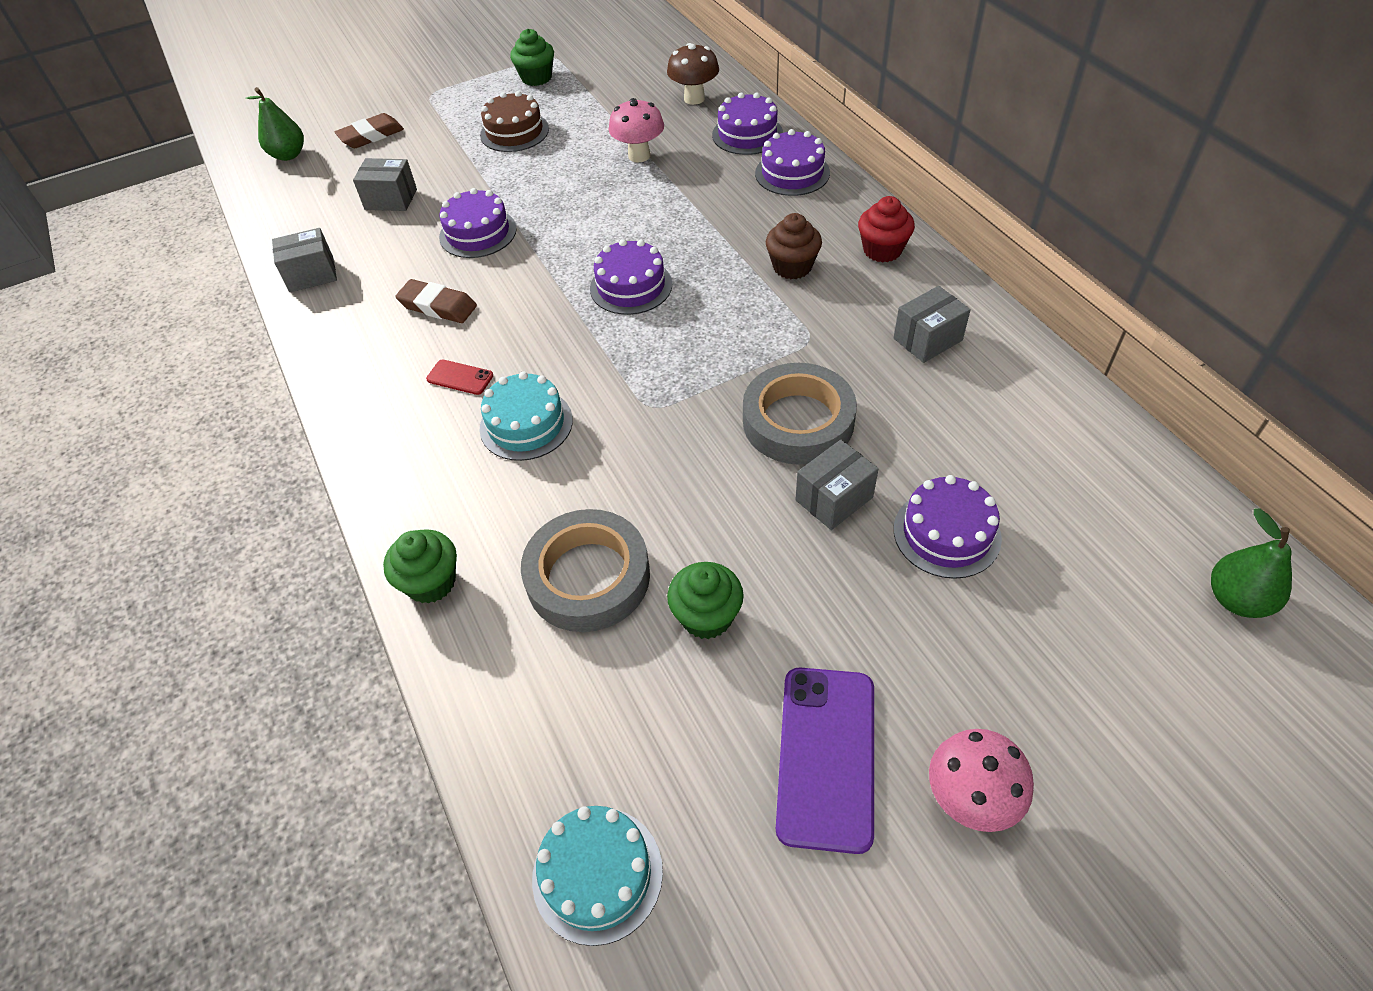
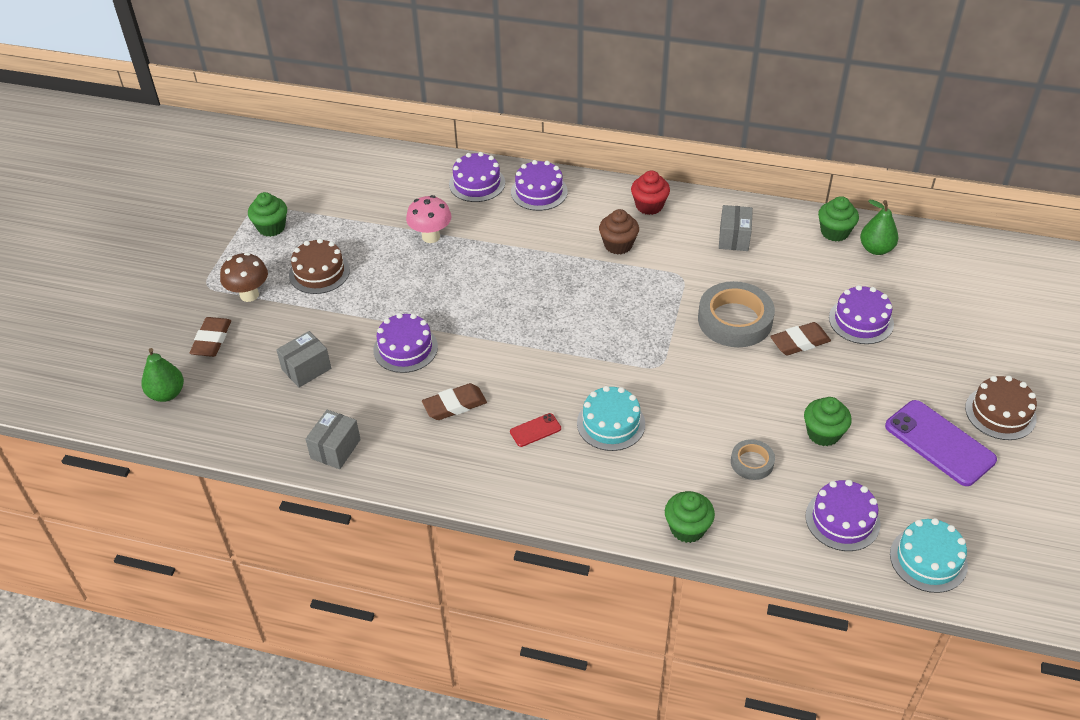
camera: 50 degrees left, 5 degrees down
grey tape [521,509,650,632] -> grey tape [731,439,775,480], size x0.52
purple cake [590,239,672,315] -> purple cake moved to [805,480,881,551]
brown mushroom [667,43,719,105] -> brown mushroom moved to [220,253,268,302]
grey box [795,440,878,530] -> brown eraser [770,322,831,355]
pink mushroom [929,729,1034,832] -> brown cake [965,376,1037,440]
green pear [1211,508,1292,618] -> green pear moved to [860,200,898,255]
none -> green cupcake [818,196,859,242]

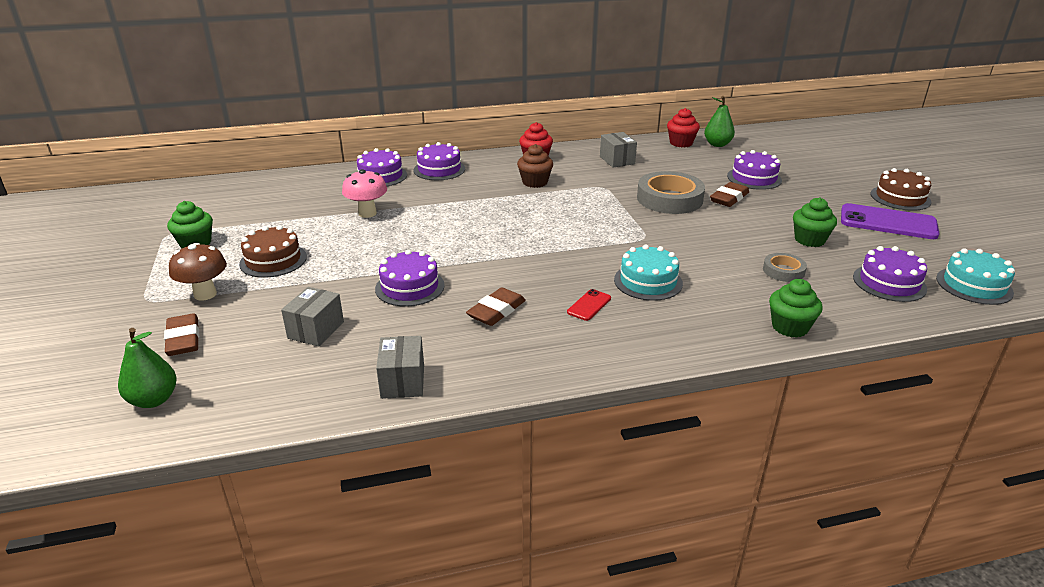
camera: 30 degrees left, 15 degrees down
green cupcake [818,196,859,242] -> red cupcake [667,108,700,147]

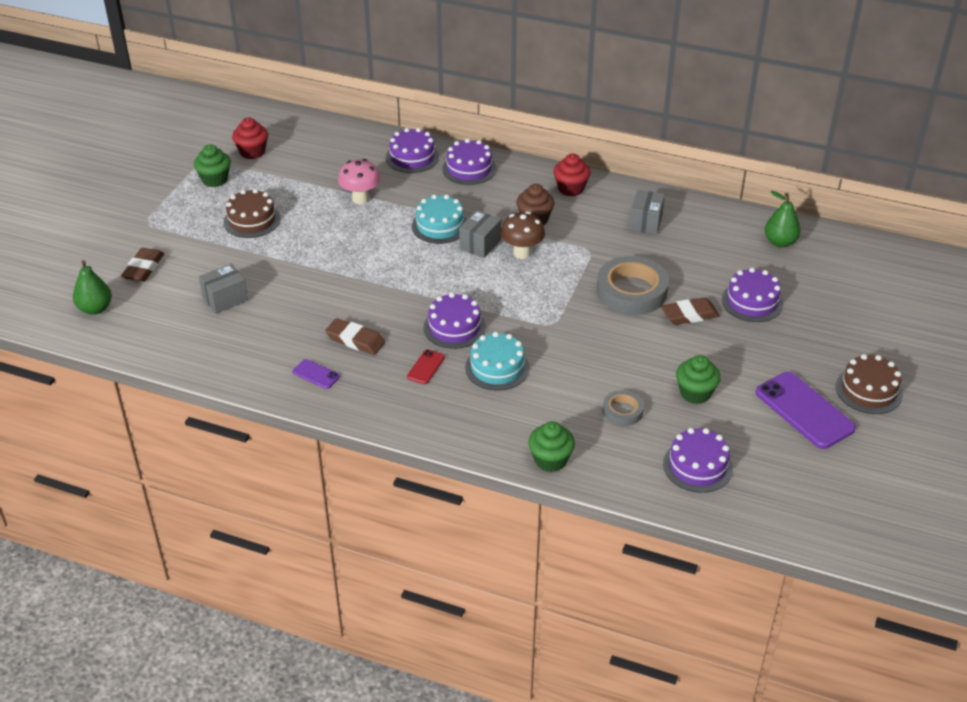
camera: 35 degrees right, 10 degrees up
brown mushroom [169,243,227,301] -> brown mushroom moved to [500,212,545,259]
purple cake [375,249,445,307] -> purple cake moved to [424,293,486,349]
grey box [376,336,424,399] -> grey box moved to [459,210,501,258]
brown eraser [466,287,526,326] -> brown eraser turned 45 degrees clockwise [325,318,385,355]
red phone [567,289,611,321] -> red phone turned 45 degrees counterclockwise [407,349,445,384]
red cupcake [667,108,700,147] -> red cupcake moved to [232,118,268,159]
turquoise cake [936,248,1015,305] -> turquoise cake moved to [412,195,467,244]
none -> purple phone [292,359,340,389]

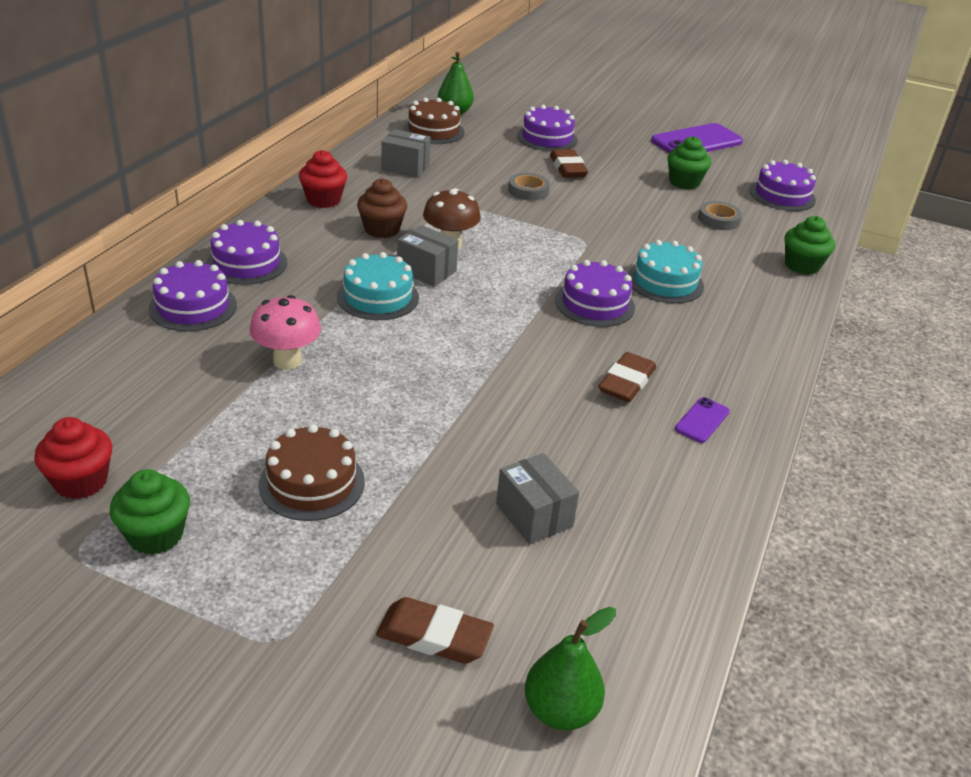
camera: 90 degrees left, 5 degrees down
red phone [407,349,445,384] -> none
grey tape [597,256,669,315] -> grey tape [508,173,550,201], size x0.52
brown cake [836,354,903,414] -> brown cake moved to [403,98,465,144]

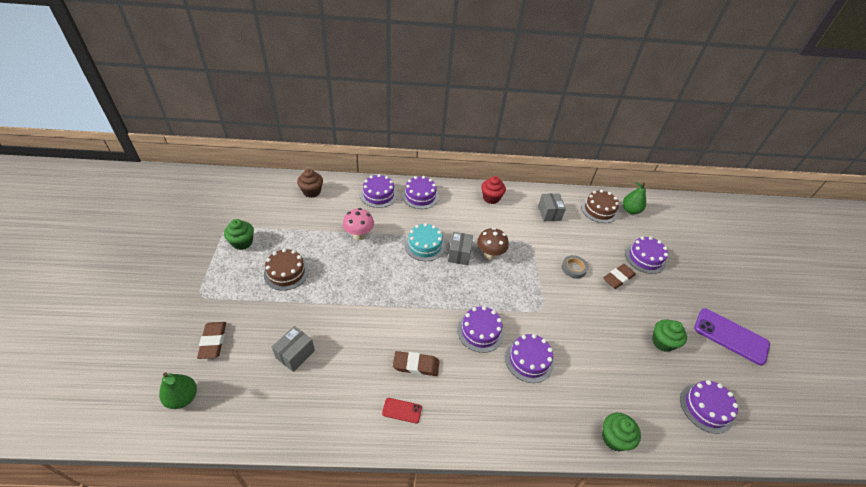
camera: 65 degrees right, 10 degrees up
red cupcake [34,417,112,499] -> none
brown cupcake [357,178,407,238] -> brown cupcake moved to [297,169,323,198]
turquoise cake [628,240,704,303] -> purple cake [505,334,554,383]
purple phone [675,397,730,443] -> red phone [382,398,422,423]
grey tape [698,201,742,230] -> none

